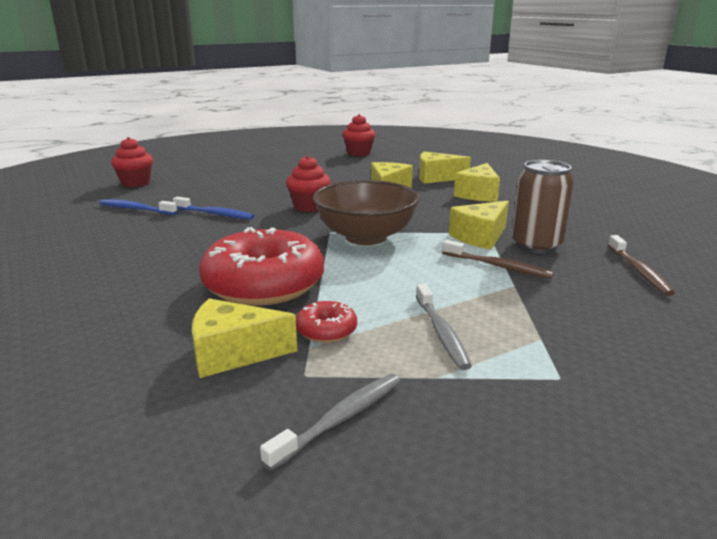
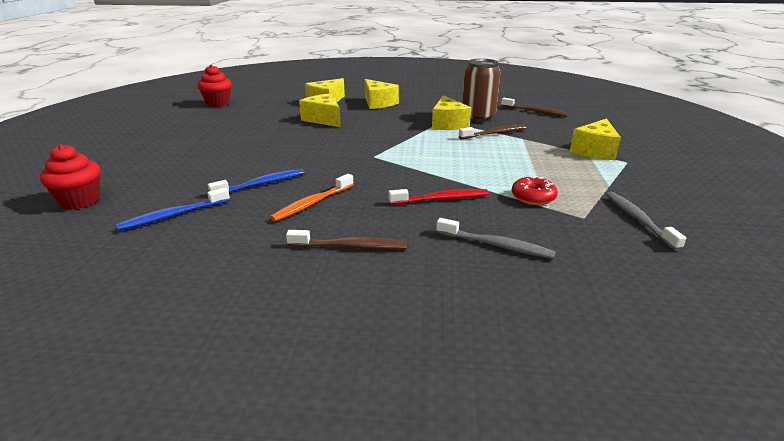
camera: 55 degrees left, 5 degrees up
yellow cheese [192,298,297,378] -> yellow cheese moved to [570,118,621,160]
red donut [199,227,324,306] -> red toothbrush [389,189,489,205]
red cupcake [286,155,331,212] -> none
brown bowl [313,180,420,245] -> none
grey toothbrush [416,284,472,370] -> grey toothbrush moved to [436,218,556,259]
none -> orange toothbrush [270,174,354,221]
none -> brown toothbrush [286,230,407,250]

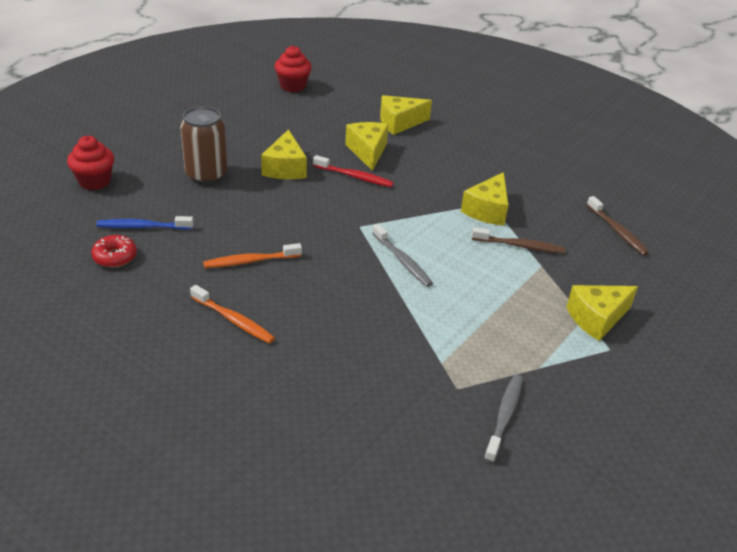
camera: 30 degrees right, 10 degrees up
blue toothbrush [208,169,304,192] -> none
brown toothbrush [286,230,407,250] -> orange toothbrush [190,285,275,343]
yellow cheese [365,79,399,109] -> yellow cheese moved to [261,129,307,179]
red toothbrush [389,189,489,205] -> red toothbrush moved to [313,155,394,187]
grey toothbrush [436,218,556,259] -> grey toothbrush moved to [372,224,433,287]
brown can [462,59,500,122] -> brown can moved to [180,106,227,184]
red donut [512,176,558,205] -> red donut moved to [91,235,137,267]

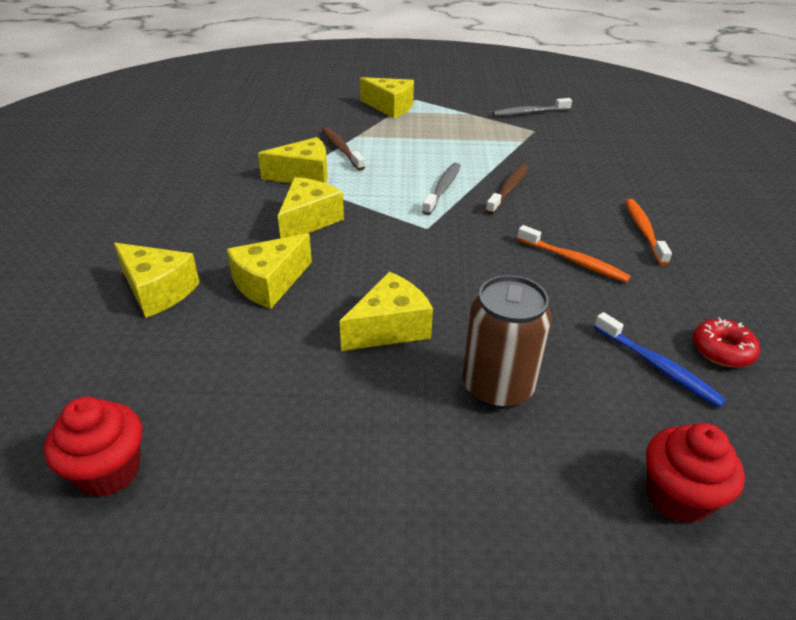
camera: 125 degrees left, 0 degrees up
red toothbrush [313,155,394,187] -> none
brown toothbrush [587,196,649,256] -> brown toothbrush moved to [485,165,529,214]
none -> yellow cheese [278,177,344,238]

